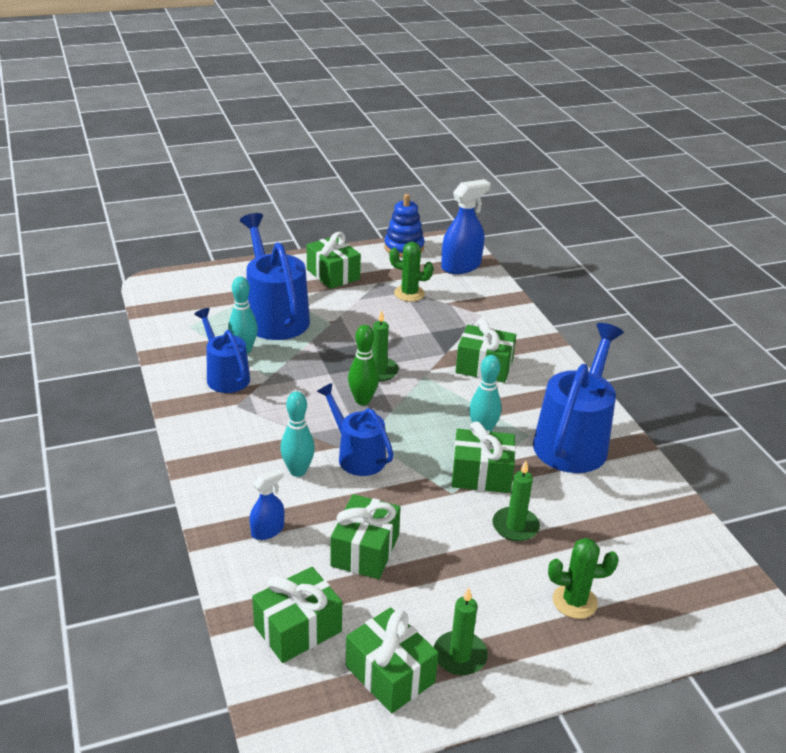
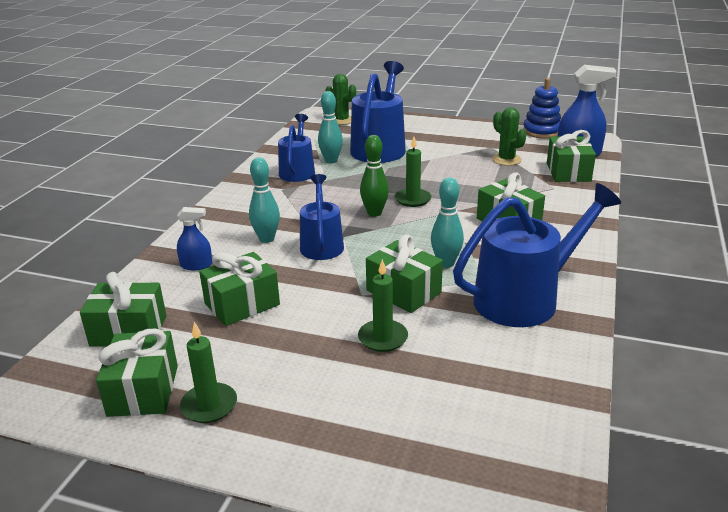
camera: 40 degrees right, 5 degrees down
green gift [307,232,361,289] -> green gift moved to [547,130,596,182]
green cactus [548,538,619,619] -> green cactus moved to [325,74,356,125]

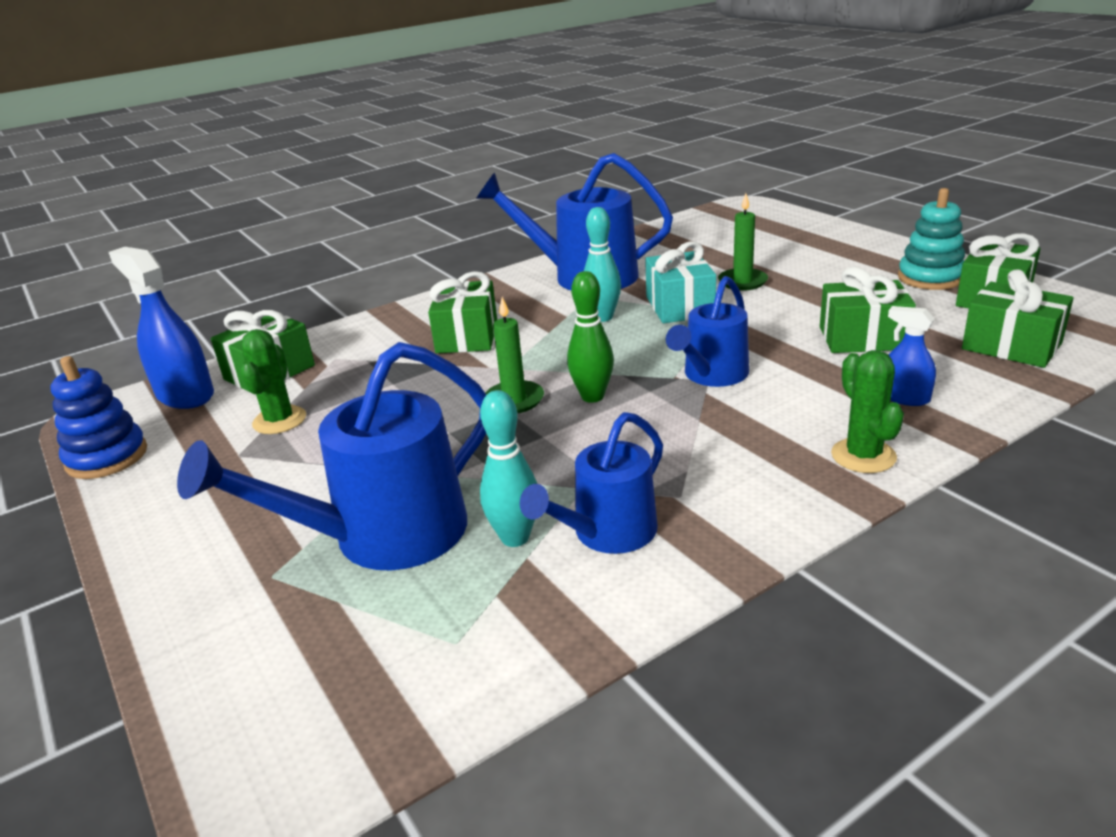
camera: 140 degrees left, 0 degrees up
green candle [180,322,237,423] -> turquoise stacking toy [898,188,965,290]
turquoise bowling pin [249,157,280,243] -> none
green cactus [325,74,356,125] -> green cactus moved to [831,350,904,473]
green gift [366,234,443,313] -> turquoise gift [645,241,716,323]

